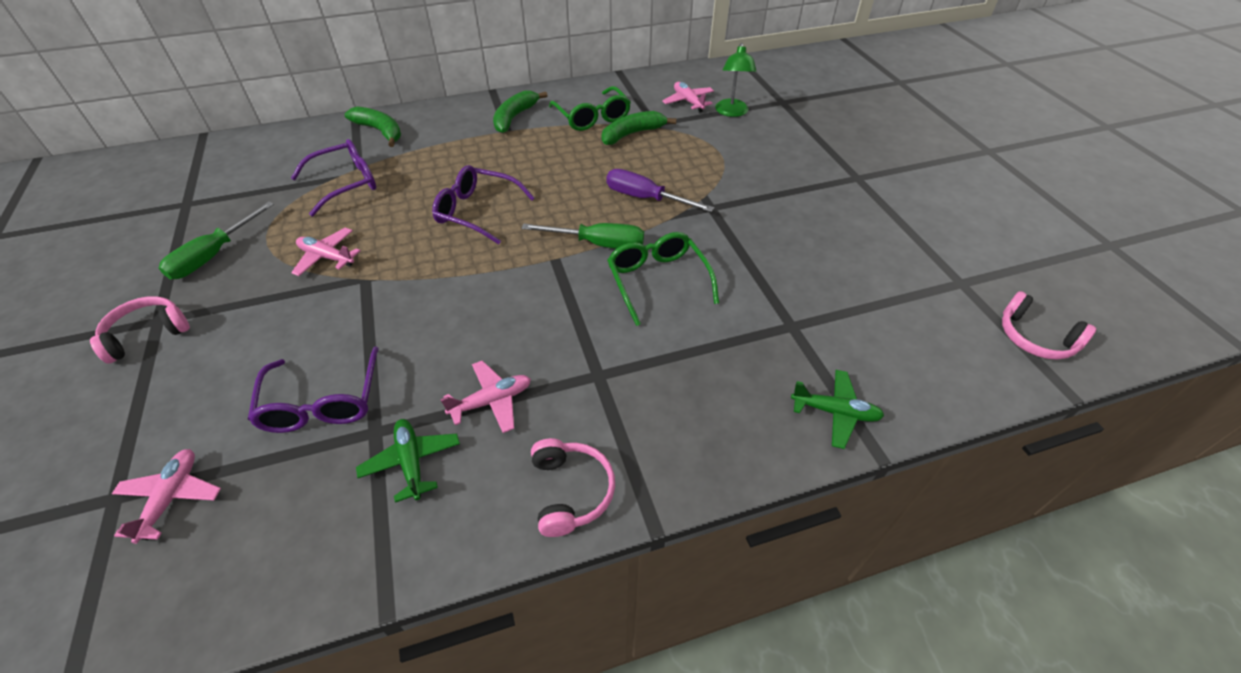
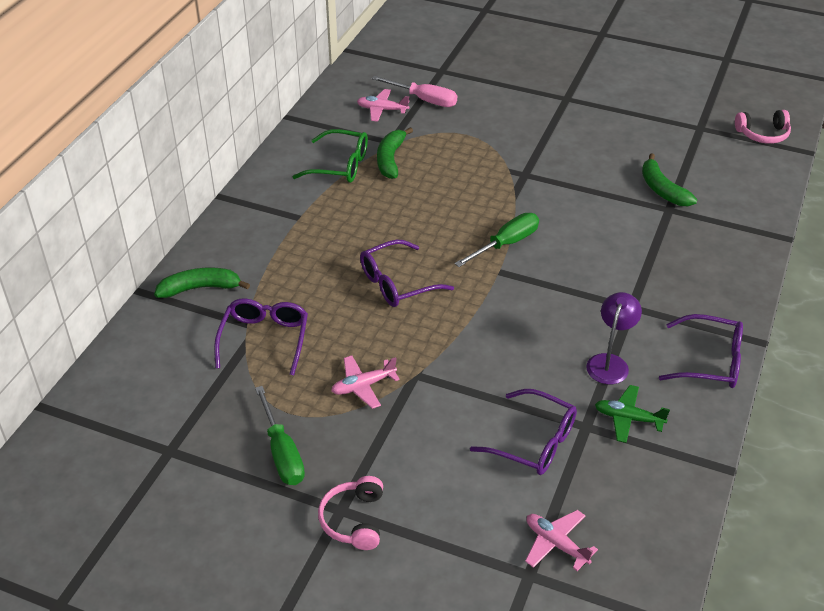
camera: 50 degrees left, 5 degrees down
pink plane [440,360,531,433] -> purple lamp [586,292,642,384]
green banana [493,90,548,133] -> green banana moved to [642,153,697,206]
pink headphones [531,438,615,537] -> purple glasses [659,314,743,388]
purple screwdriver [606,169,714,212] -> none
green glasses [607,232,719,326] -> none
green lamp [715,43,756,117] -> pink screwdriver [372,76,457,107]
green plane [791,370,884,449] -> none

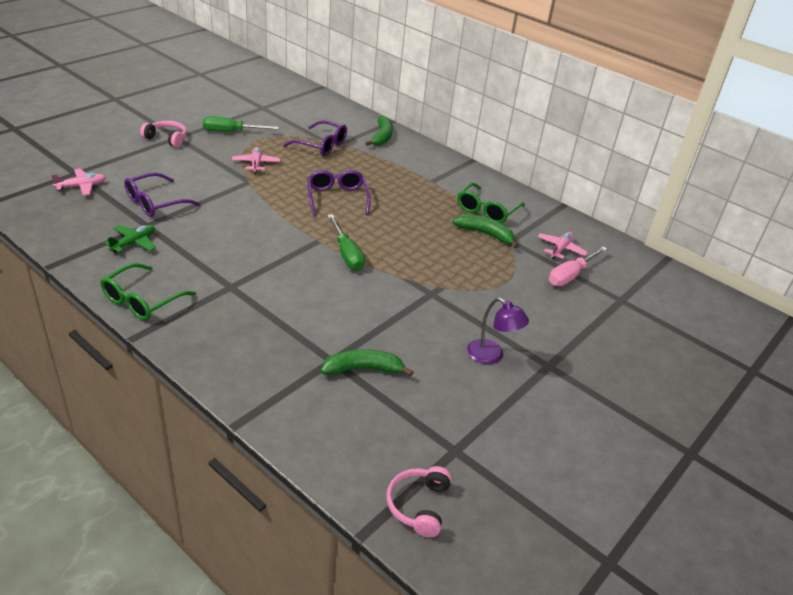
camera: 105 degrees right, 5 degrees down
purple lamp [586,292,642,384] -> purple lamp moved to [467,298,529,364]
purple glasses [659,314,743,388] -> green glasses [100,263,196,320]

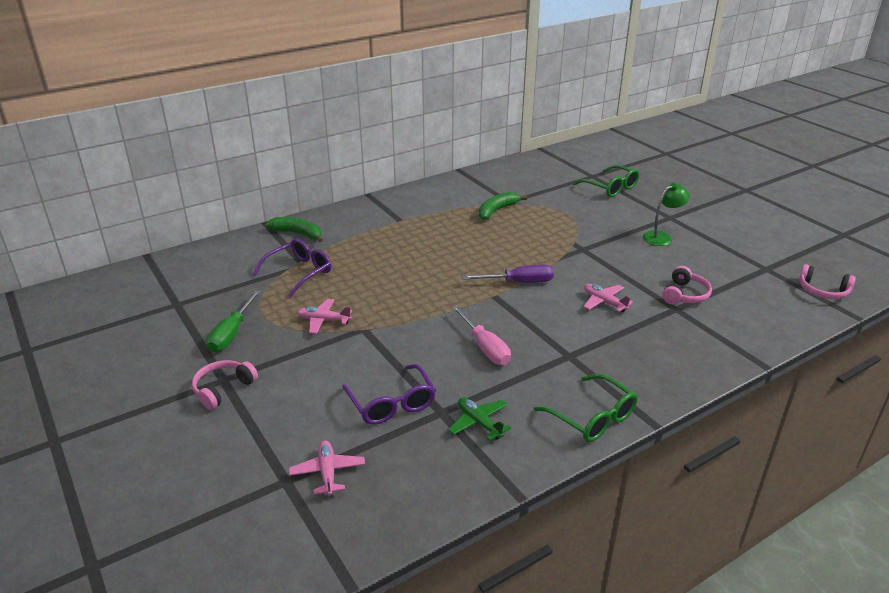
camera: 70 degrees left, 5 degrees down
purple glasses [308,170,371,216] -> none
green banana [321,349,413,376] -> pink headphones [662,266,712,305]
green screwdriver [327,214,365,270] -> purple screwdriver [462,265,554,283]
green glasses [457,183,525,224] -> green glasses moved to [573,165,639,197]
purple lamp [467,298,529,364] -> green lamp [643,183,690,246]
pink plane [537,232,588,259] -> pink plane moved to [584,284,633,312]
pink screwdriver [549,247,607,286] -> pink screwdriver moved to [452,305,511,365]

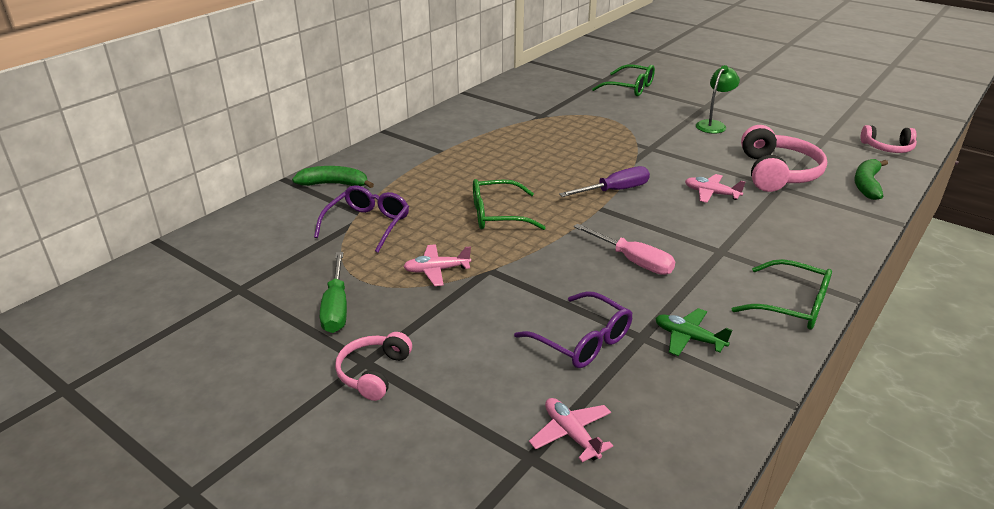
camera: 20 degrees left, 0 degrees up
green banana [479,192,527,220] -> green banana moved to [854,159,888,200]
pink headphones [662,266,712,305] -> pink headphones [741,125,827,192], size x1.71
none -> green glasses [473,179,546,230]

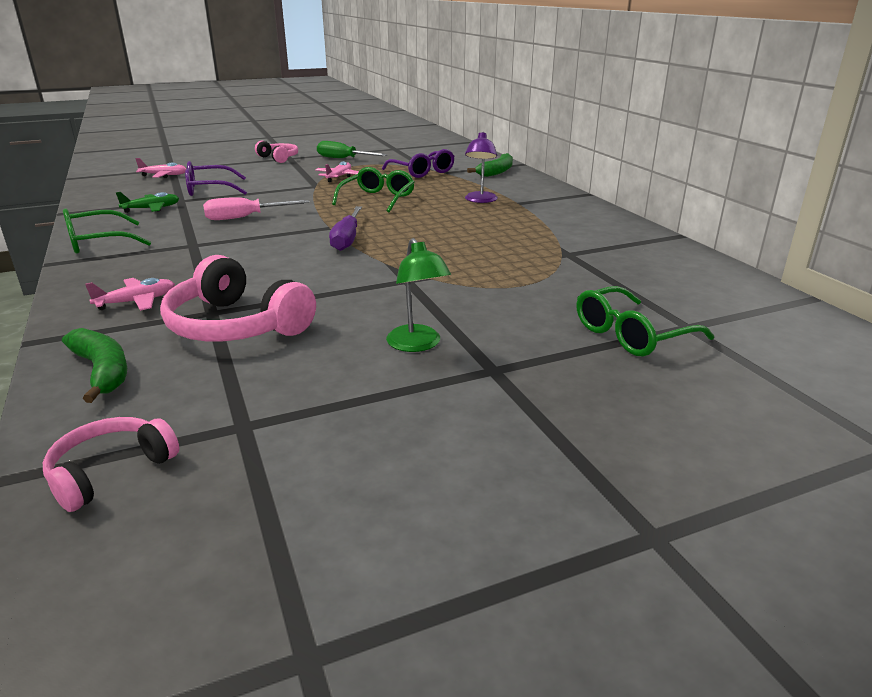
camera: 120 degrees right, 5 degrees down
pink plane [685,174,745,203] -> pink plane moved to [85,278,175,311]
none -> purple lamp [465,132,498,203]

